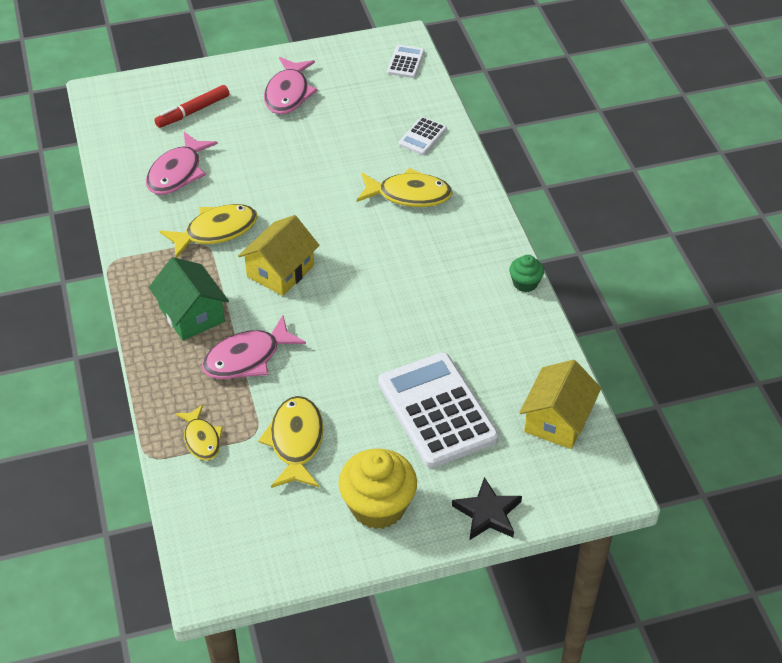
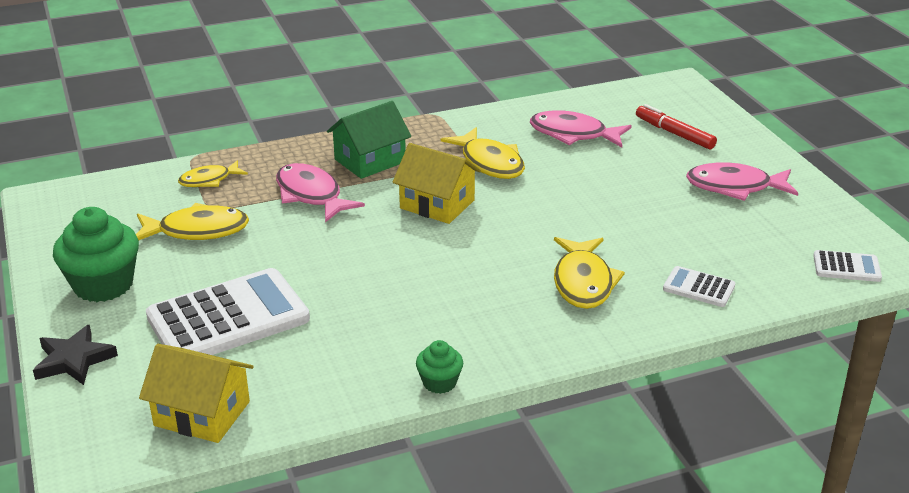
camera: 85 degrees right, 15 degrees down
yellow cupcake [338,448,417,529] -> green cupcake [53,207,139,302]

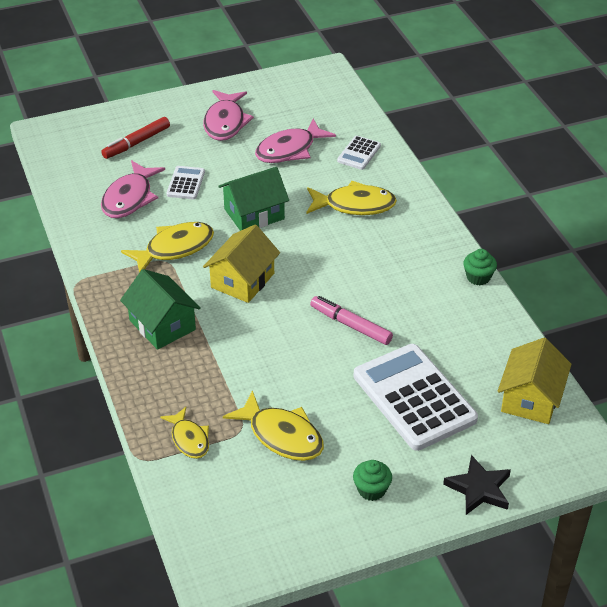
camera: 90 degrees left, 10 degrees up
green cupcake [53,207,139,302] -> green cupcake [353,460,392,501], size x0.51
yellow fish [136,203,249,240] -> yellow fish turned 135 degrees clockwise [223,390,324,461]
pink fish [276,163,365,222] -> pink fish moved to [255,119,336,163]
white calculator [813,250,882,282] -> white calculator moved to [167,166,205,199]
none -> green house [218,167,289,231]
none -> pink marker [310,296,393,345]

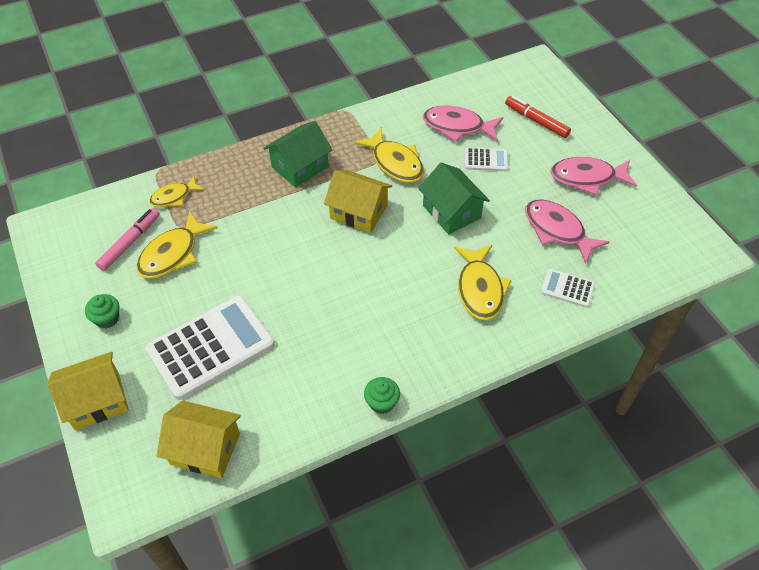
camera: 85 degrees right, 10 degrees up
pink marker [310,296,393,345] -> pink marker moved to [95,208,160,271]
black star [443,455,511,515] -> yellow house [47,352,129,430]

